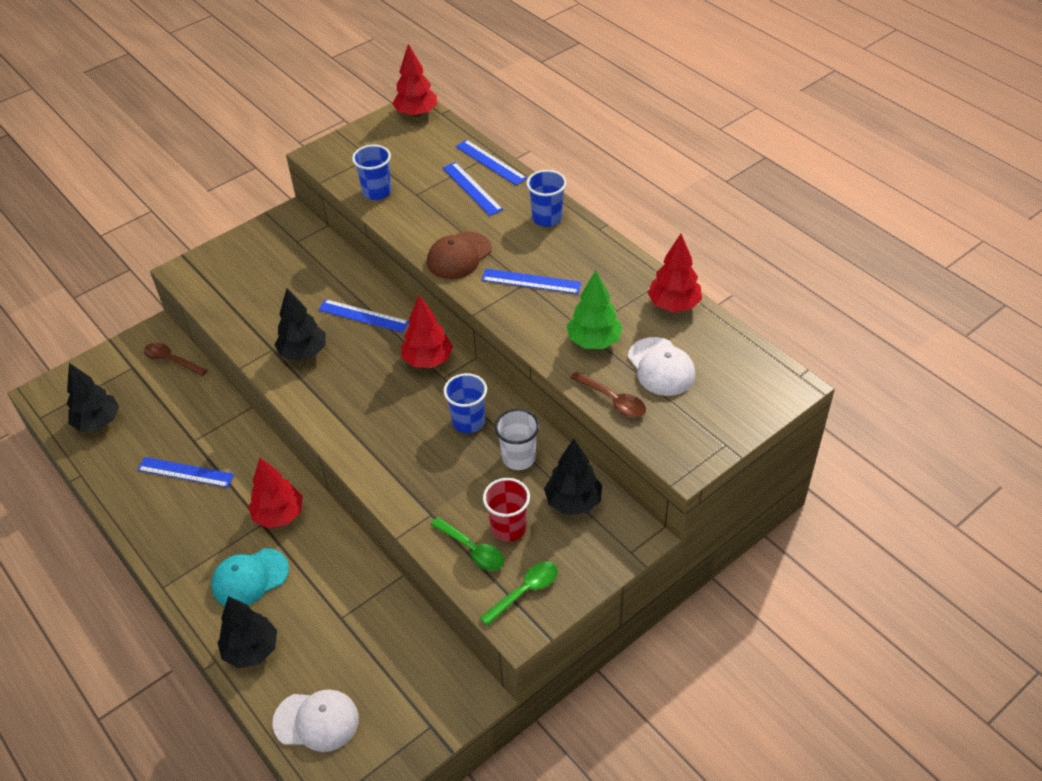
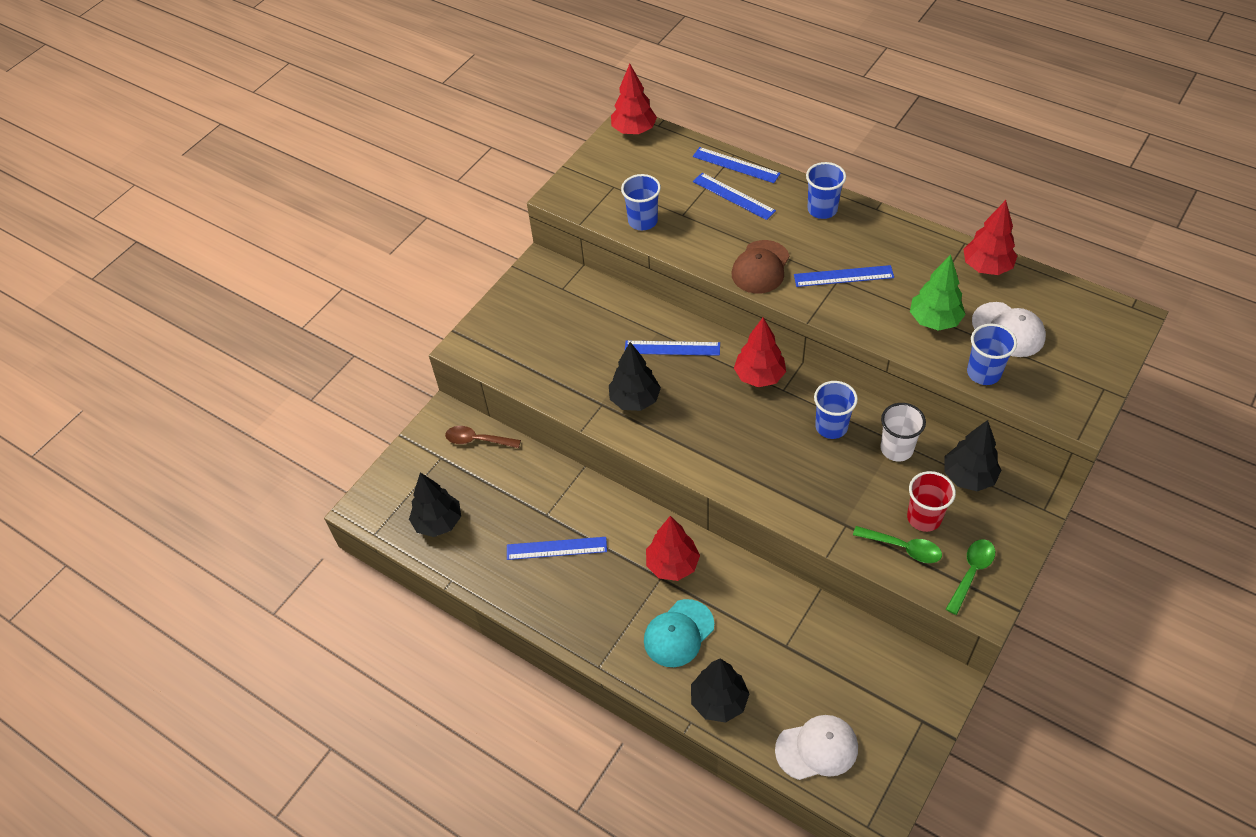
camera: 15 degrees left, 5 degrees up
brown spoon [570,371,646,417] -> blue cup [967,324,1017,385]

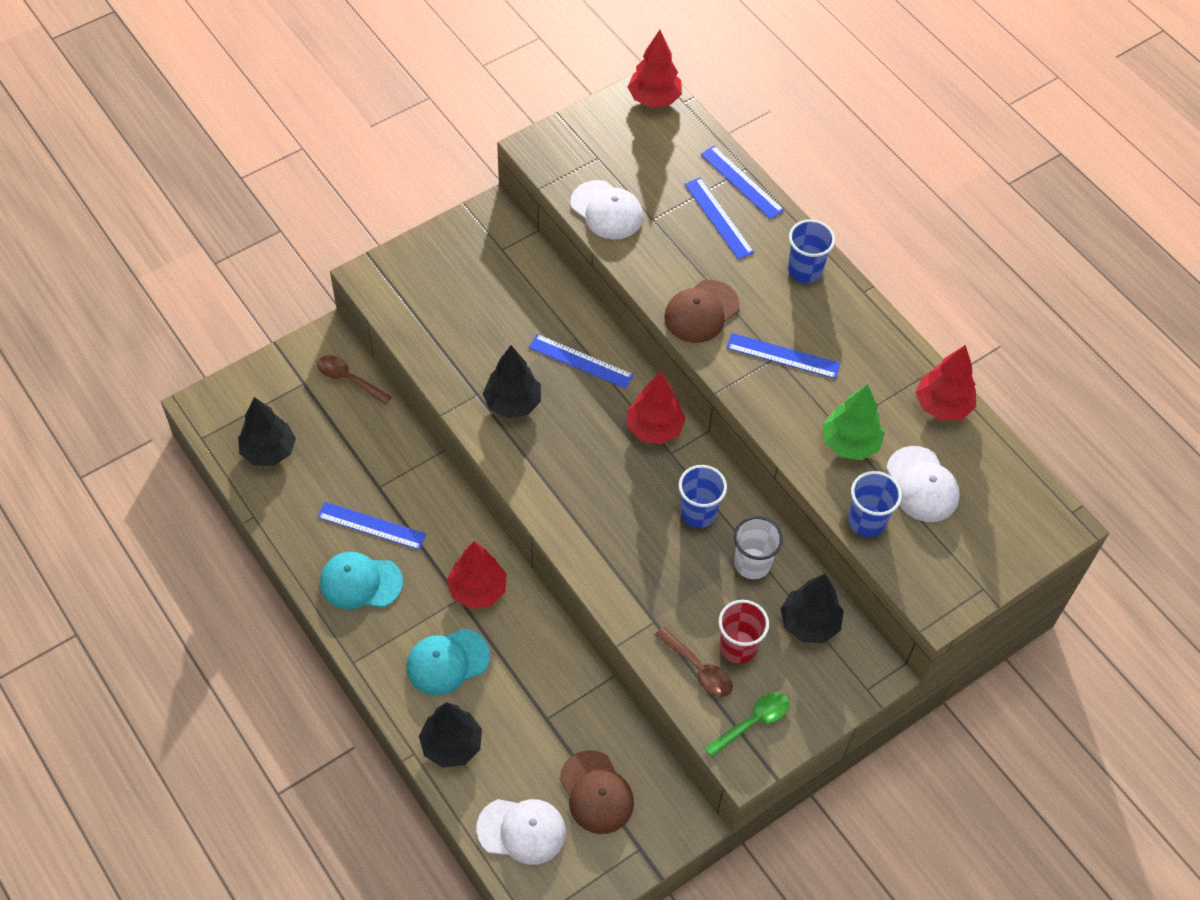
camera: 15 degrees right, 5 degrees up
blue cup [621,174,661,230] -> white cap [570,180,643,240]
green spoon [853,526,942,563] -> brown spoon [655,627,733,697]
none -> turquoise cap [320,552,403,609]
none -> brown cap [559,750,634,834]

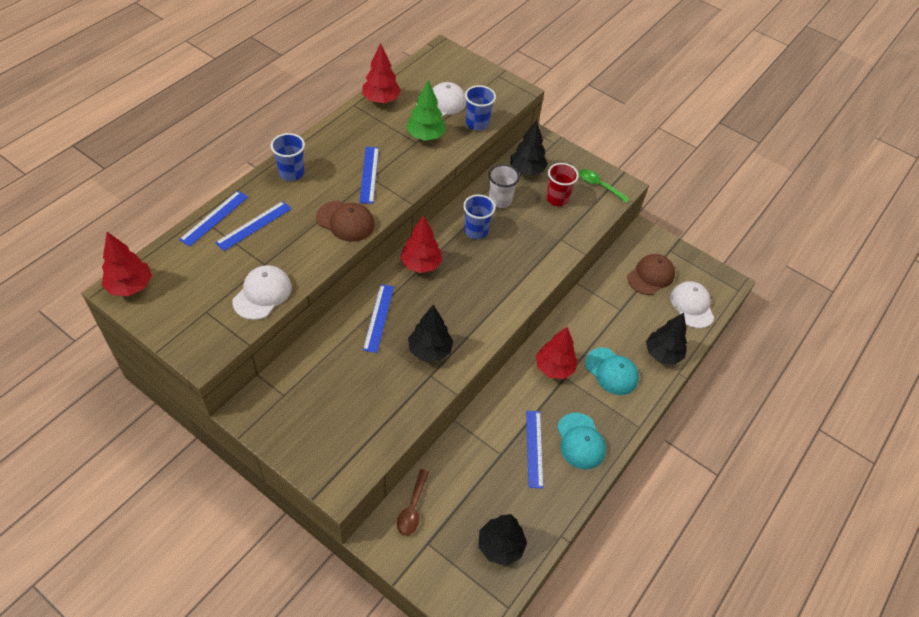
camera: 110 degrees left, 5 degrees down
brown spoon [655,627,733,697] -> none

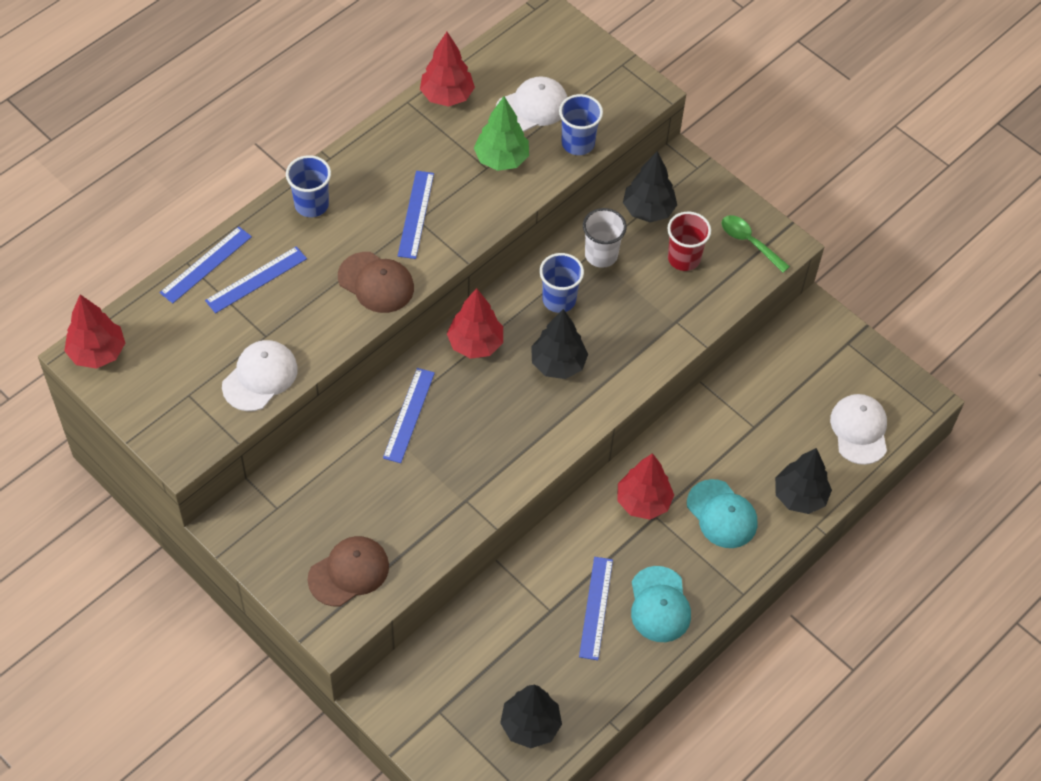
camera: 10 degrees right, 5 degrees up
brown spoon [397,469,429,536] -> none
black tree [408,305,453,362] -> black tree moved to [531,309,588,379]
brown cap [628,254,675,295] -> brown cap moved to [307,536,389,606]

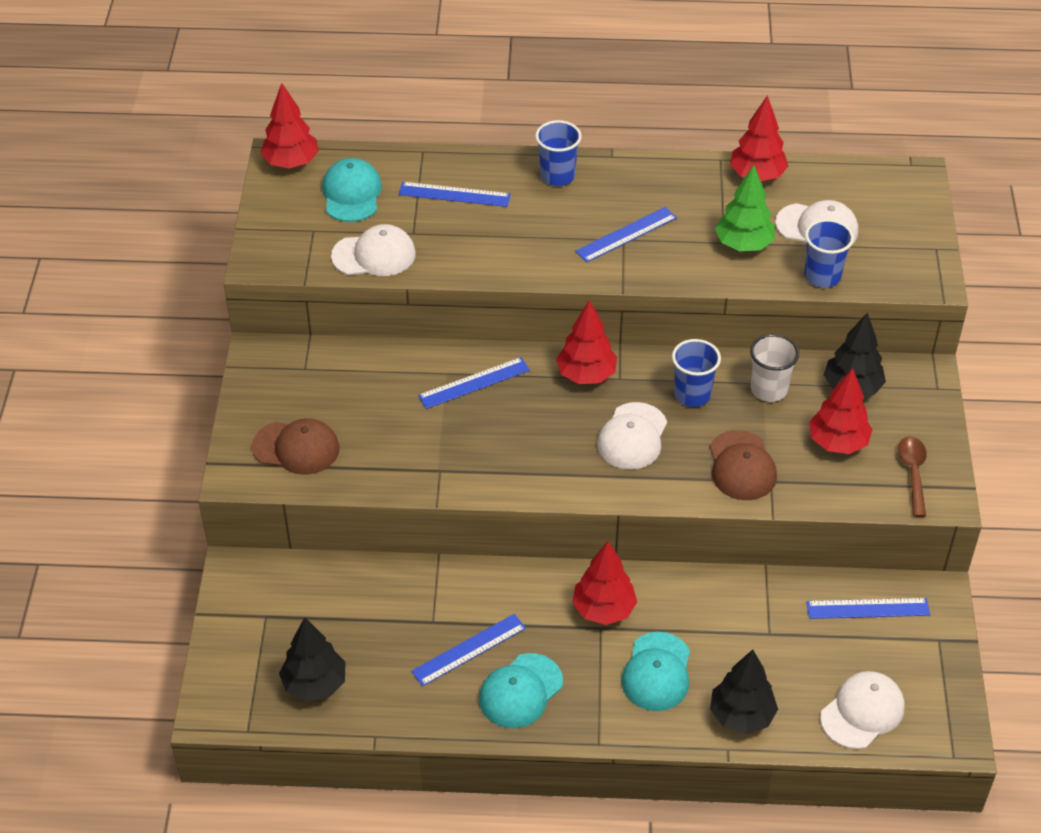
camera: 50 degrees right, 10 degrees down
blue ruler [160,226,252,304] -> blue ruler moved to [806,598,930,619]
brown cap [338,252,414,313] -> brown cap moved to [710,430,777,500]
black tree [531,309,588,379] -> white cap [597,402,667,470]
red cup [667,212,711,271] -> red tree [809,368,873,454]
green spoon [721,215,790,273] -> brown spoon [898,436,927,517]
none -> turquoise cap [322,158,382,222]

